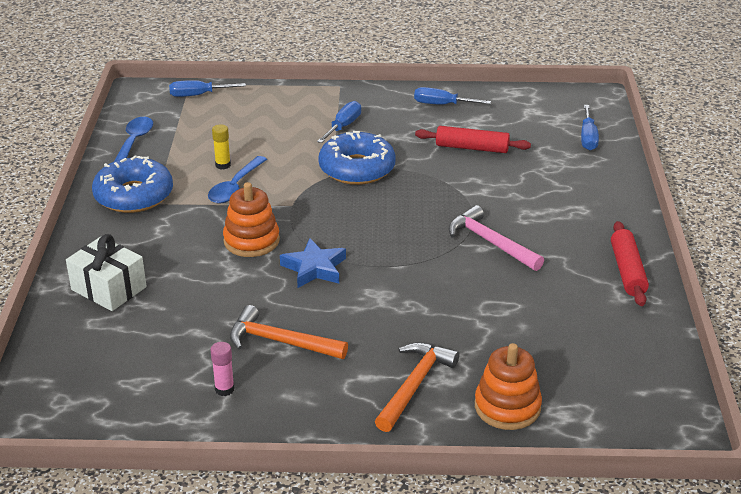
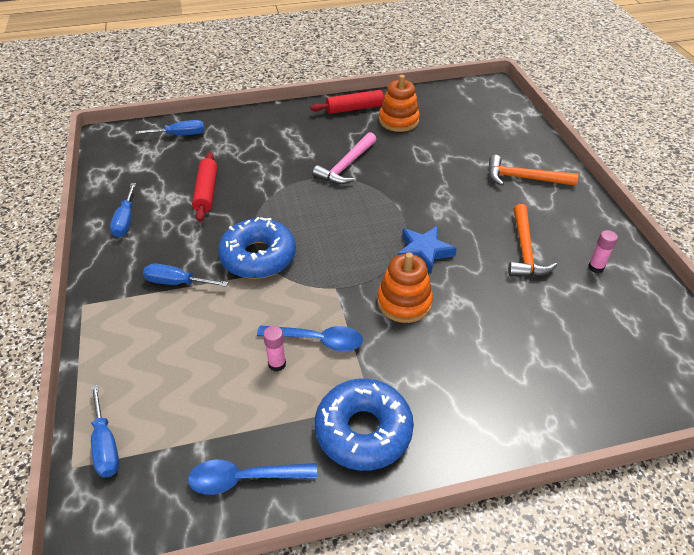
camera: 105 degrees left, 10 degrees up
white gift [66,234,147,311] -> none
yellow glue stick [212,124,231,170] -> pink glue stick [263,326,286,372]
orange stacking toy [475,343,542,430] -> orange stacking toy moved to [379,75,420,132]

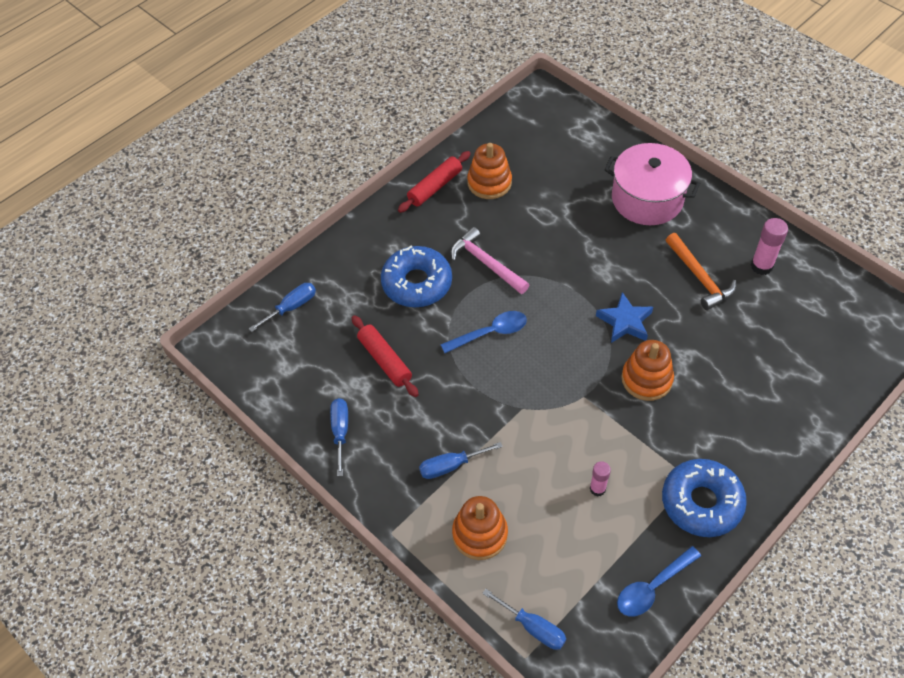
camera: 30 degrees left, 10 degrees up
blue screwdriver [110,183,136,237] -> blue screwdriver turned 150 degrees counterclockwise [330,398,348,476]
blue donut [218,217,296,279] -> blue donut moved to [381,246,452,307]
blue spoon [257,326,363,351] -> blue spoon moved to [440,311,527,353]
pink hammer [312,132,376,184] -> pink hammer turned 135 degrees clockwise [451,227,529,294]
orange hammer [488,155,578,186] -> pink pot [604,143,700,225]
pink glue stick [588,230,618,273] -> pink glue stick [751,218,788,275], size x1.55
none -> orange stacking toy [452,496,508,560]

